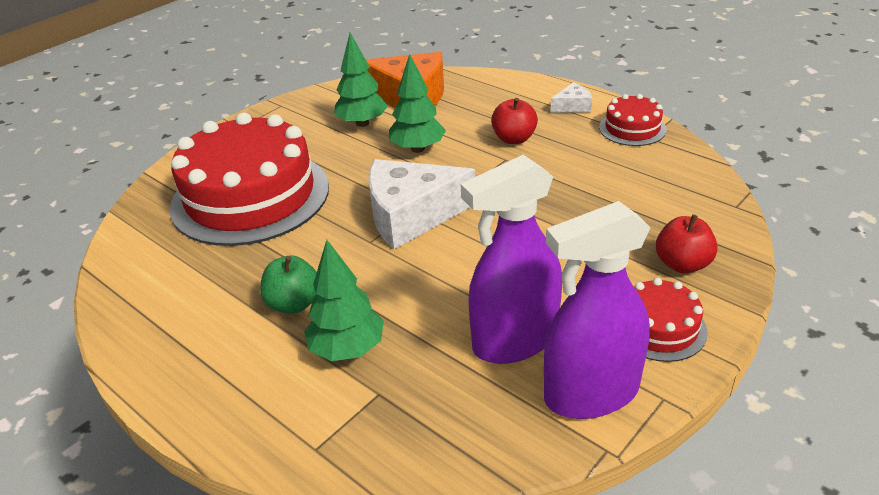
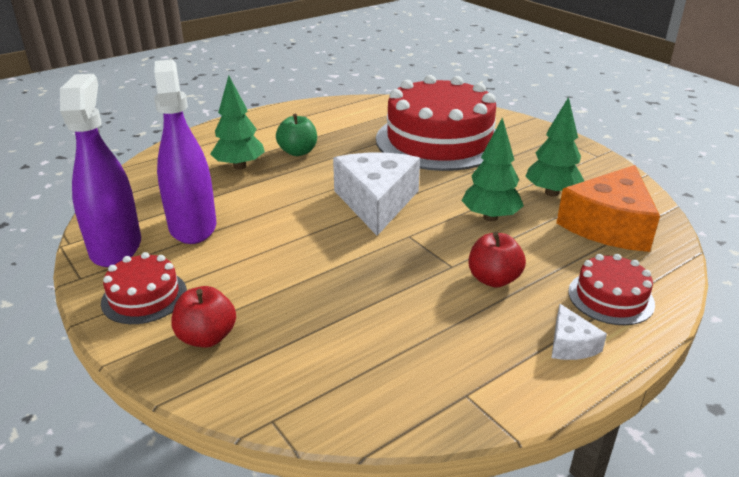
camera: 100 degrees right, 5 degrees down
red cake [599,94,667,146] -> red cake moved to [568,254,655,325]

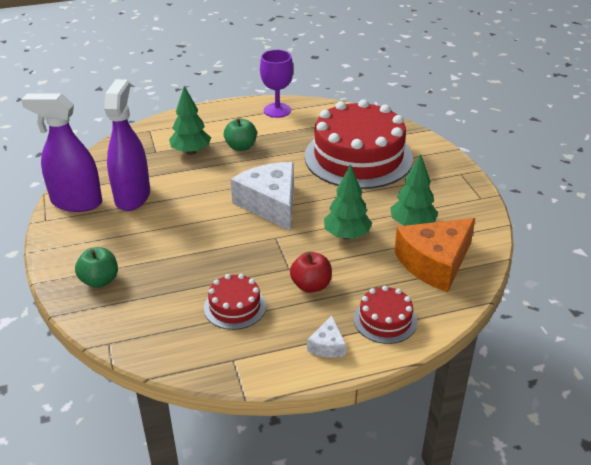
camera: 20 degrees right, 5 degrees up
purple spray bottle [60,74,141,267] -> purple spray bottle turned 90 degrees counterclockwise [21,93,102,212]
red cake [101,252,187,324] -> red cake moved to [204,274,266,330]
red apple [172,286,236,348] -> green apple [75,247,118,288]
white cheese [333,153,420,236] -> white cheese turned 45 degrees counterclockwise [231,162,294,231]
none -> purple goblet [260,50,293,118]

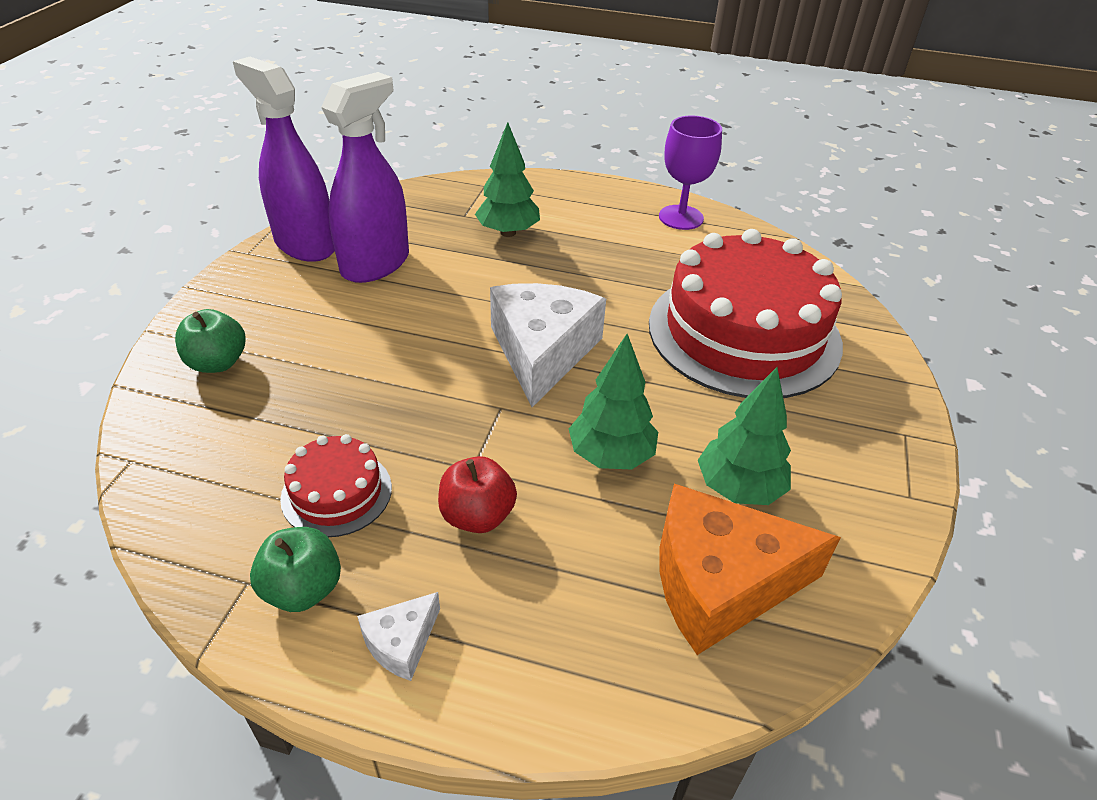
camera: 30 degrees right, 5 degrees up
green apple [224,118,257,151] -> green apple moved to [250,527,341,612]
red cake [354,286,417,344] -> none

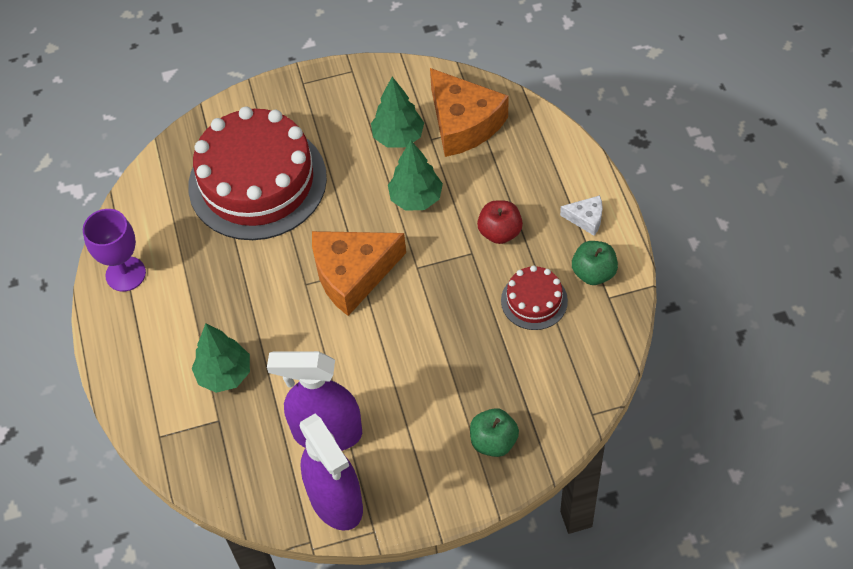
camera: 115 degrees left, 15 degrees up
purple spray bottle [233,57,335,262] -> purple spray bottle turned 45 degrees counterclockwise [300,414,363,531]
white cheese [490,283,606,407] -> orange cheese [312,231,406,316]

